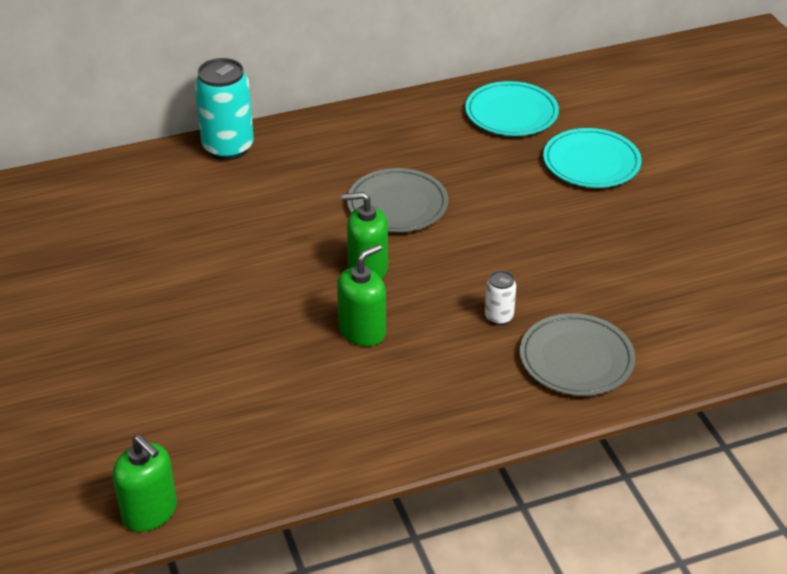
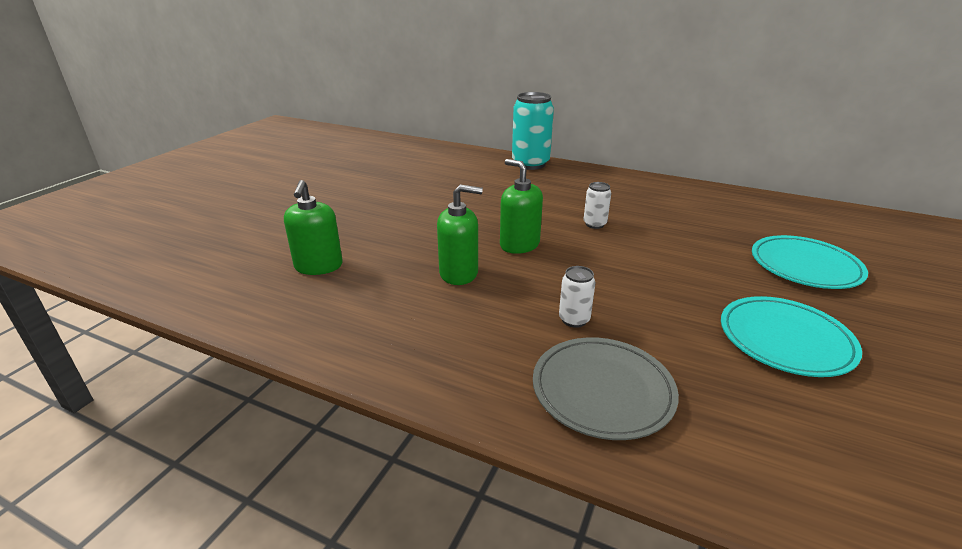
camera: 45 degrees right, 10 degrees down
green soap dispenser [113,435,177,532] -> green soap dispenser moved to [284,180,343,275]
grey plate [347,168,448,232] -> white can [583,182,611,229]
turquoise plate [465,81,559,136] -> turquoise plate moved to [721,296,862,377]

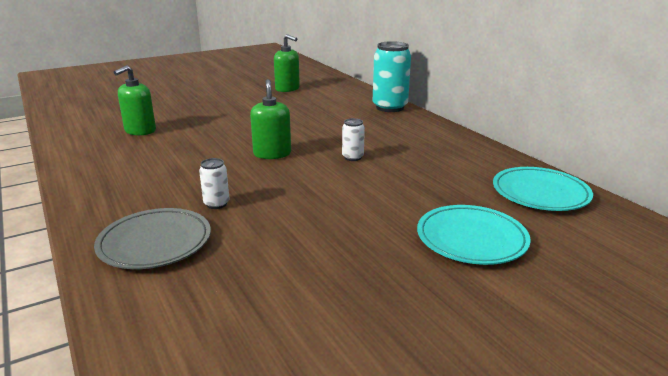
camera: 35 degrees right, 5 degrees down
green soap dispenser [437,184,483,285] -> green soap dispenser moved to [274,34,300,92]
turquoise plate [721,296,862,377] -> turquoise plate moved to [493,167,593,211]

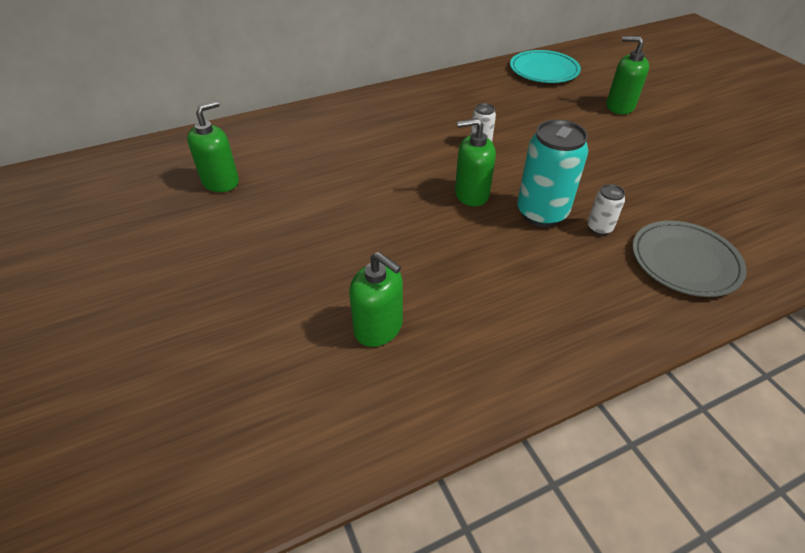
camera: 85 degrees left, 20 degrees up
turquoise can [373,41,411,112] -> turquoise can moved to [517,120,588,227]
turquoise plate [417,205,531,265] -> green soap dispenser [606,36,649,114]

